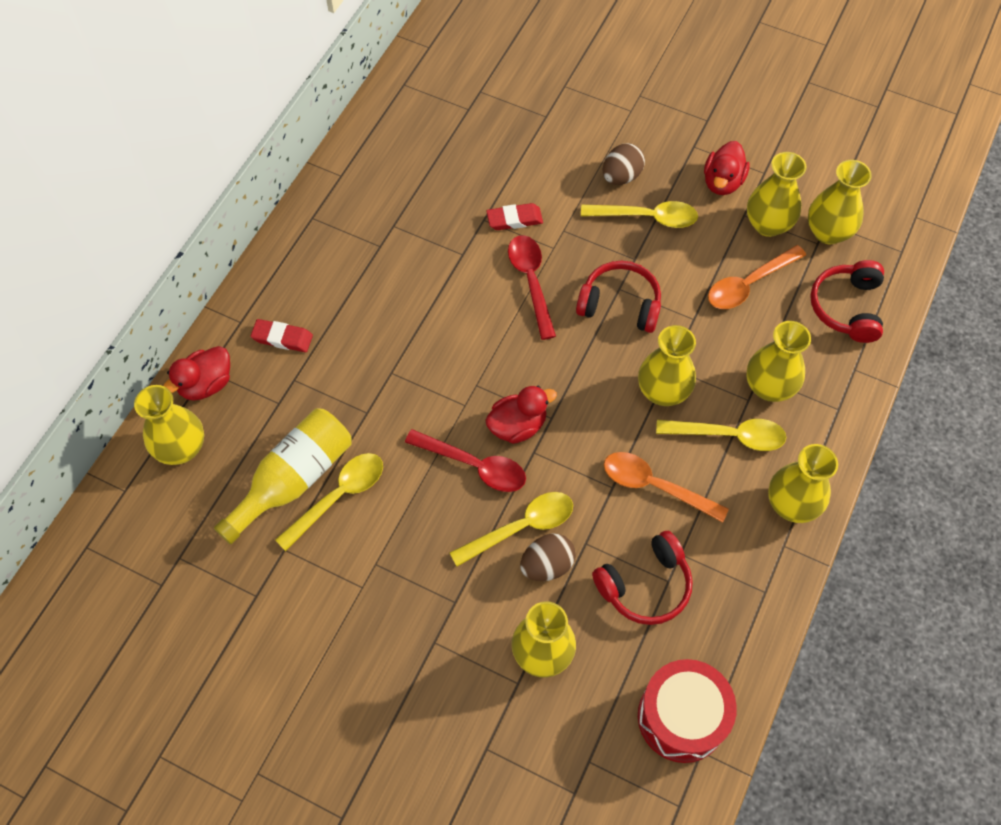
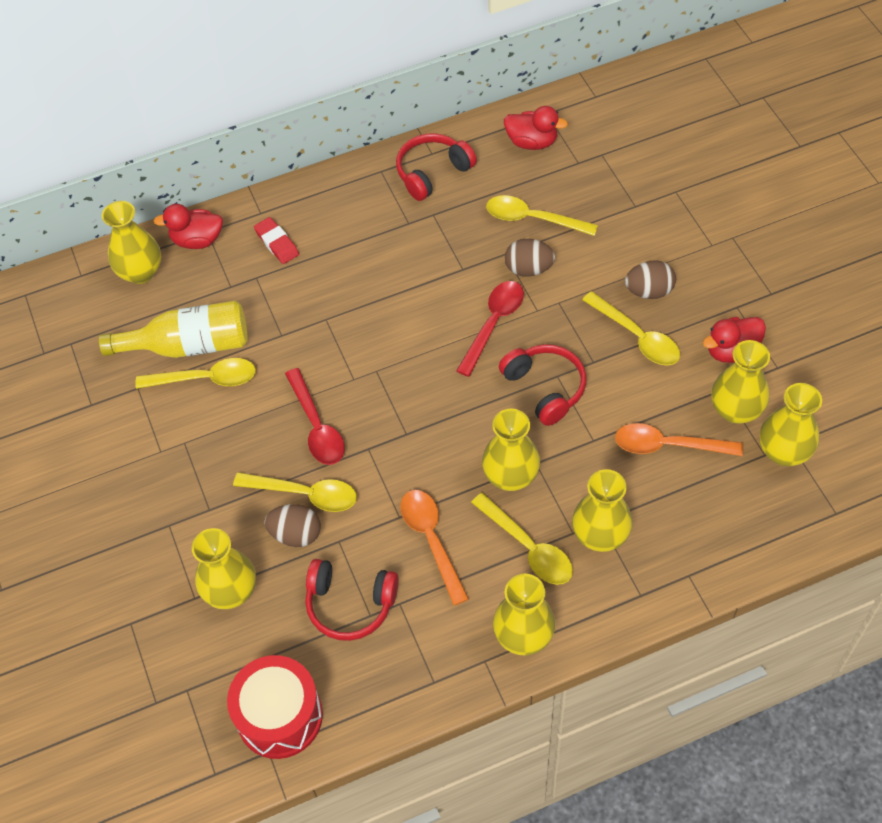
camera: 45 degrees right, 5 degrees down
red duck [485,386,557,444] -> red duck moved to [504,106,568,150]
red eraser [486,203,543,230] -> brown egg [505,239,555,277]
red headphones [810,260,884,343] -> red headphones moved to [396,133,477,201]
none -> yellow spoon [486,195,598,236]

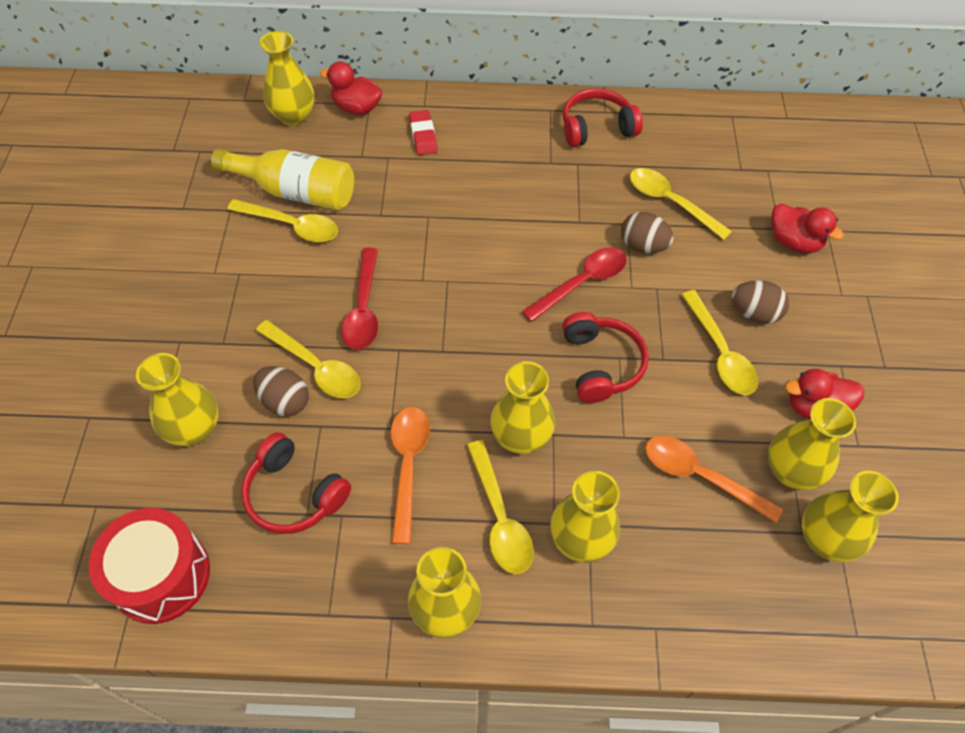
camera: 20 degrees right, 0 degrees up
red duck [504,106,568,150] -> red duck moved to [772,203,844,253]

